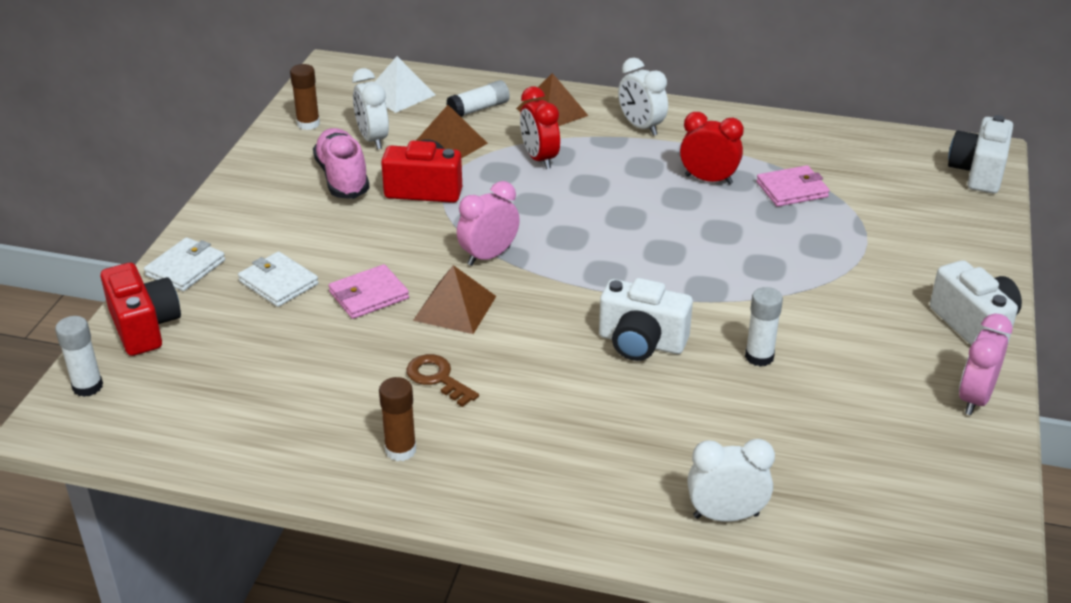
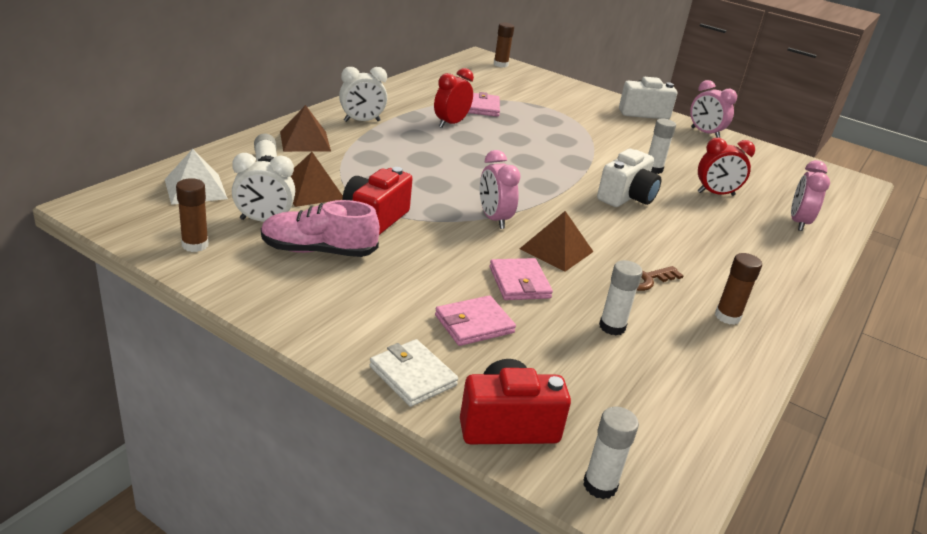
camera: 75 degrees left, 5 degrees down
white wallet [238,251,319,307] -> pink wallet [435,295,516,346]
red clock [520,87,560,169] -> red clock moved to [697,138,755,196]
white clock [687,439,775,522] -> pink clock [791,160,830,231]
white camera [948,115,1013,193] -> brown glue stick [494,22,514,68]
none -> white glue stick [599,260,643,336]

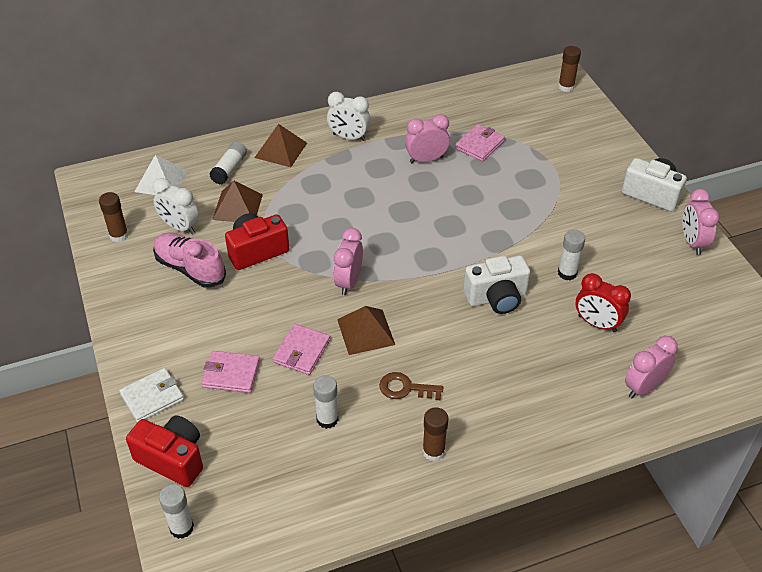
camera: 40 degrees right, 15 degrees up
white wallet [370,339,458,407] -> white wallet turned 60 degrees clockwise [119,368,184,422]
red clock [434,68,474,128] -> pink clock [405,114,450,163]

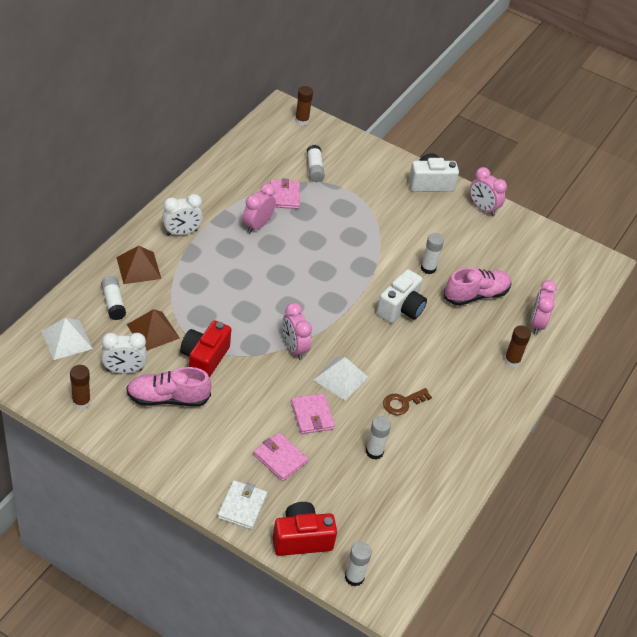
camera: 45 degrees left, 0 degrees up
pink wallet [201,351,260,393] -> pink wallet turned 75 degrees clockwise [253,433,308,481]
brown pyramid [337,306,395,355] -> white pyramid [313,357,368,401]
brown glue stick [422,407,448,461] -> brown glue stick moved to [504,325,531,367]
red clock [576,273,631,332] -> pink shoe [444,268,511,306]
none -> white glue stick [307,145,325,182]

